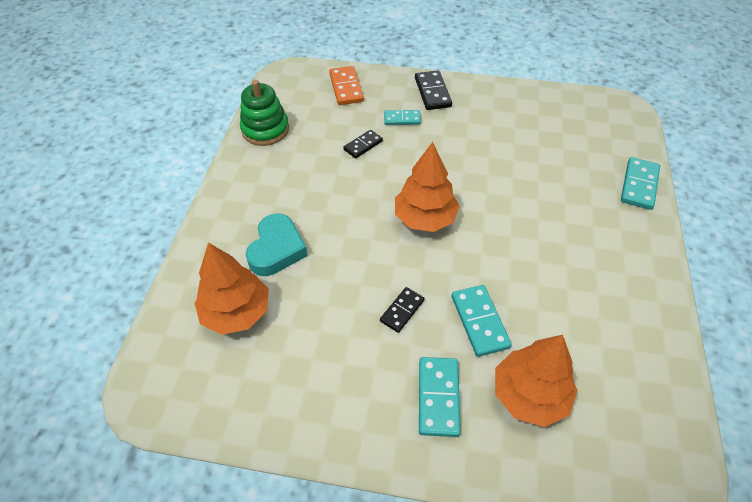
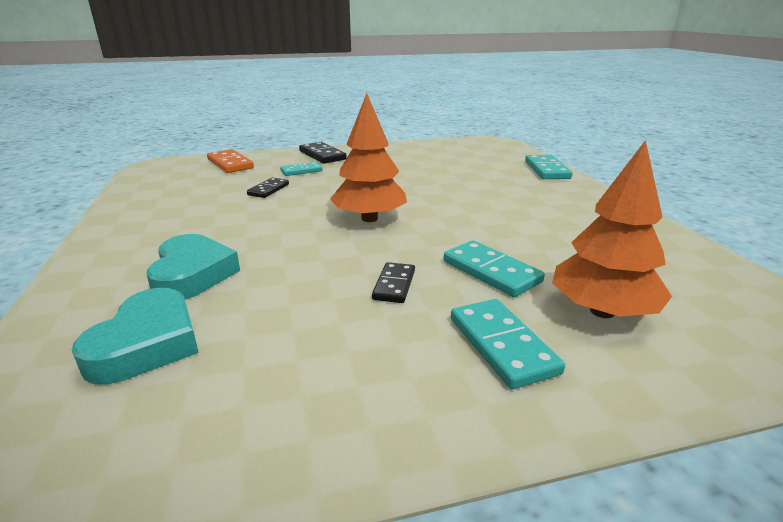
camera: 25 degrees left, 25 degrees down
orange tree [195,243,269,335] -> turquoise heart [72,288,199,384]
green stacking toy [240,80,289,146] -> none

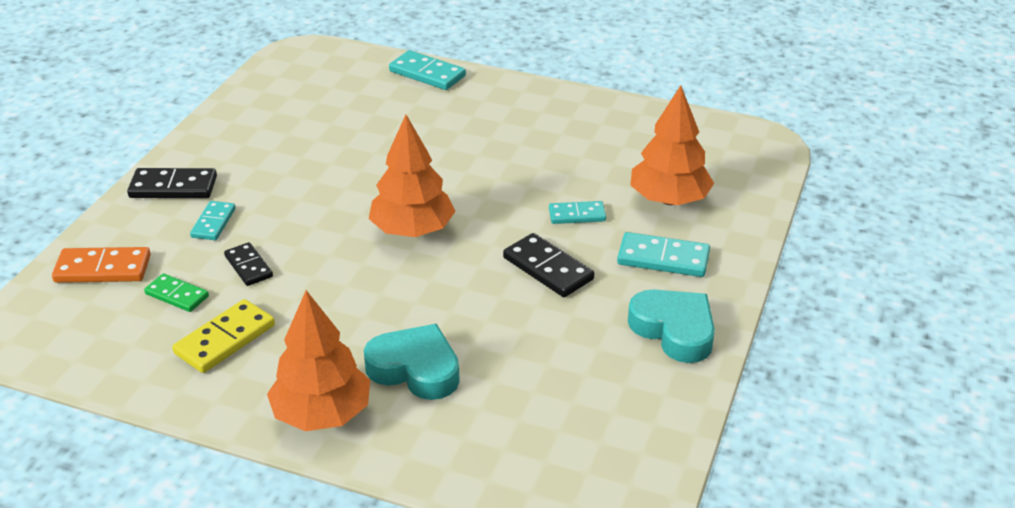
camera: 55 degrees left, 10 degrees up
turquoise heart [72,288,199,384] -> turquoise heart moved to [628,289,715,363]
black domino [372,262,415,303] -> black domino [503,233,594,297], size x1.52
turquoise domino [444,240,545,297] -> turquoise domino [549,201,606,224], size x0.66
none -> green domino [144,273,209,312]
none -> yellow domino [172,299,275,373]
none -> orange tree [267,290,370,431]

